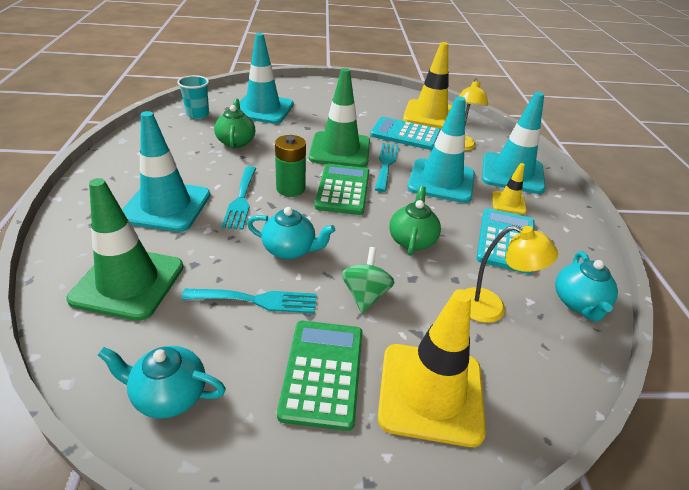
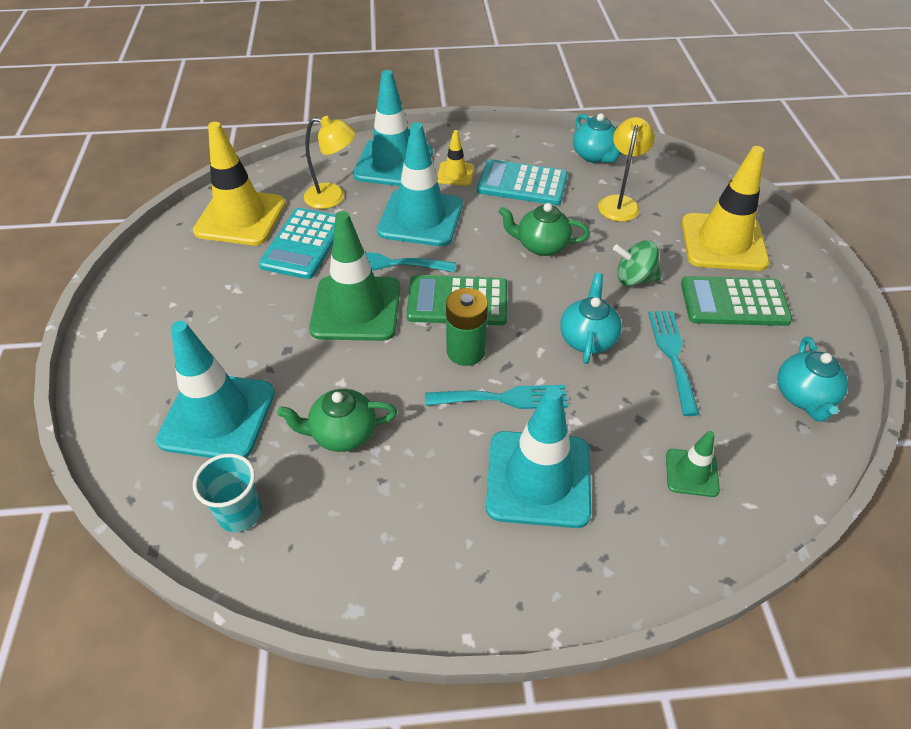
camera: 90 degrees left, 10 degrees up
green traffic cone [67,178,184,321] -> green traffic cone [666,431,720,497], size x0.49
turquoise teapot [555,251,618,322] -> turquoise teapot turned 60 degrees clockwise [573,113,621,163]

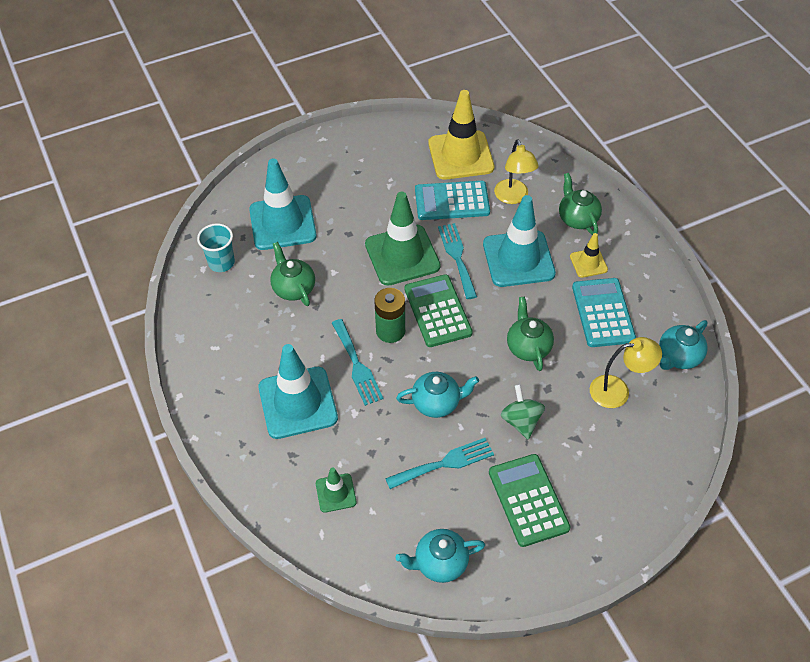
camera: 70 degrees right, 5 degrees up
turquoise traffic cone [353,70,433,186] -> green teapot [559,173,602,235]
yellow traffic cone [682,146,769,271] -> none

